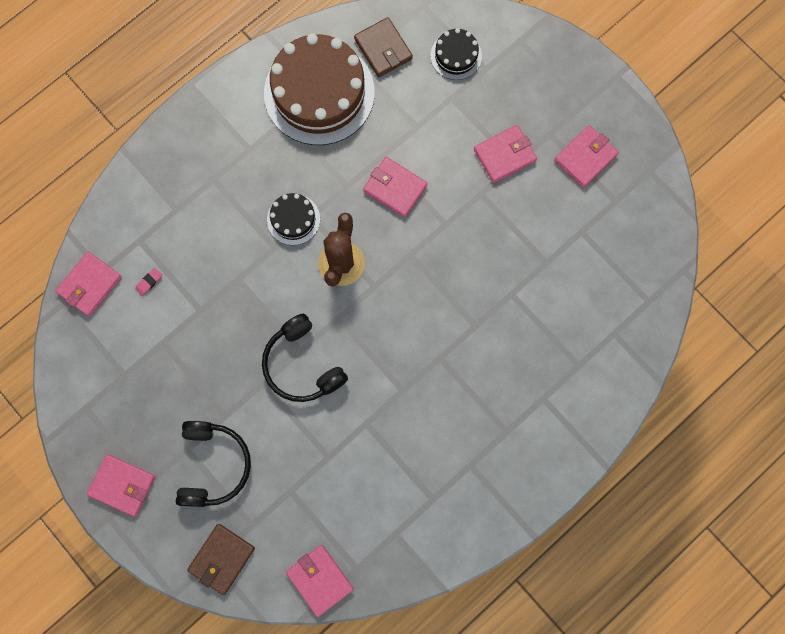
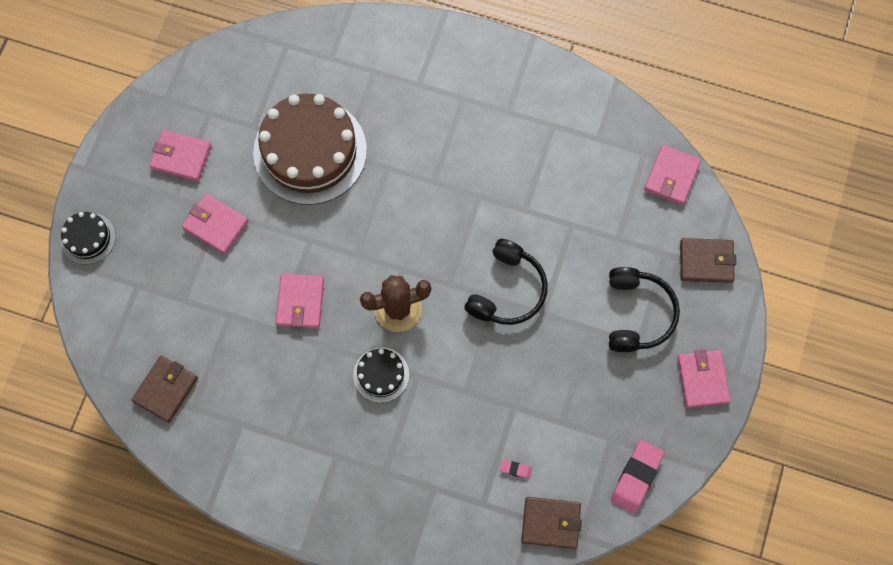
camera: 120 degrees left, 5 degrees down
pink wallet [55,251,122,317] -> brown wallet [521,497,582,549]
black headphones [176,421,251,507] -> black headphones turned 120 degrees clockwise [609,267,680,352]
brown cake [264,33,375,145] -> brown cake moved to [253,94,367,205]
black cake [430,28,482,80] -> black cake moved to [61,212,116,264]
none -> pink eraser [611,440,665,513]

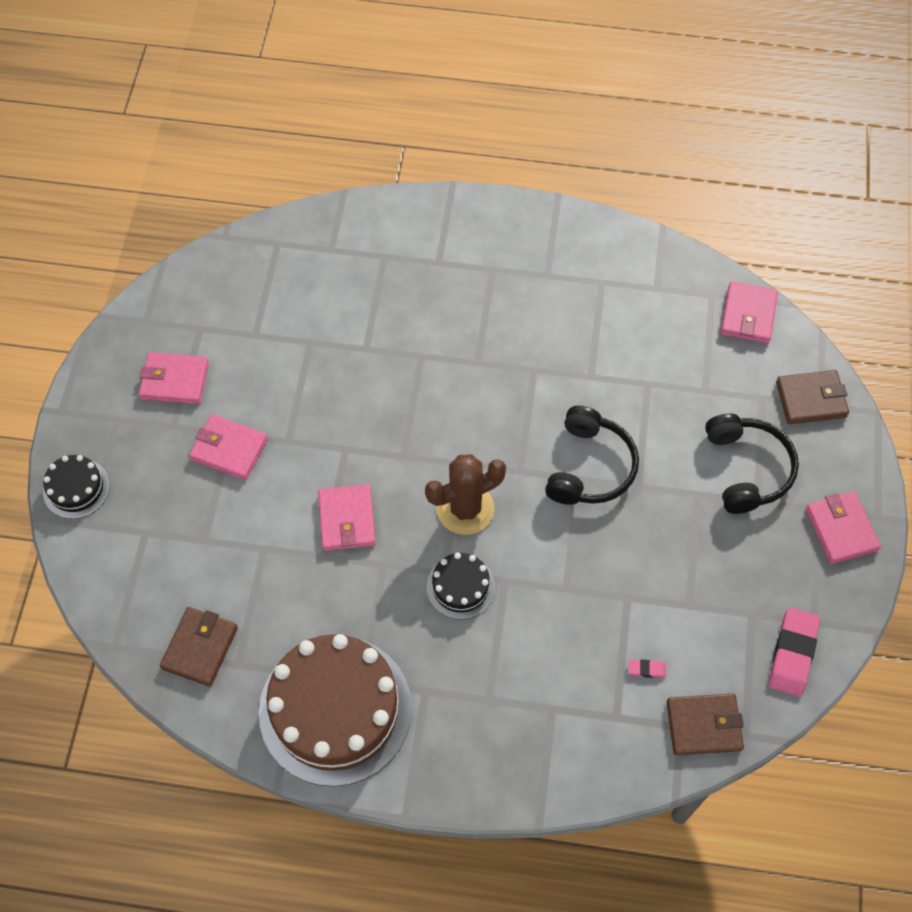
camera: 10 degrees left, 10 degrees down
brown cake [253,94,367,205] -> brown cake moved to [259,634,412,787]

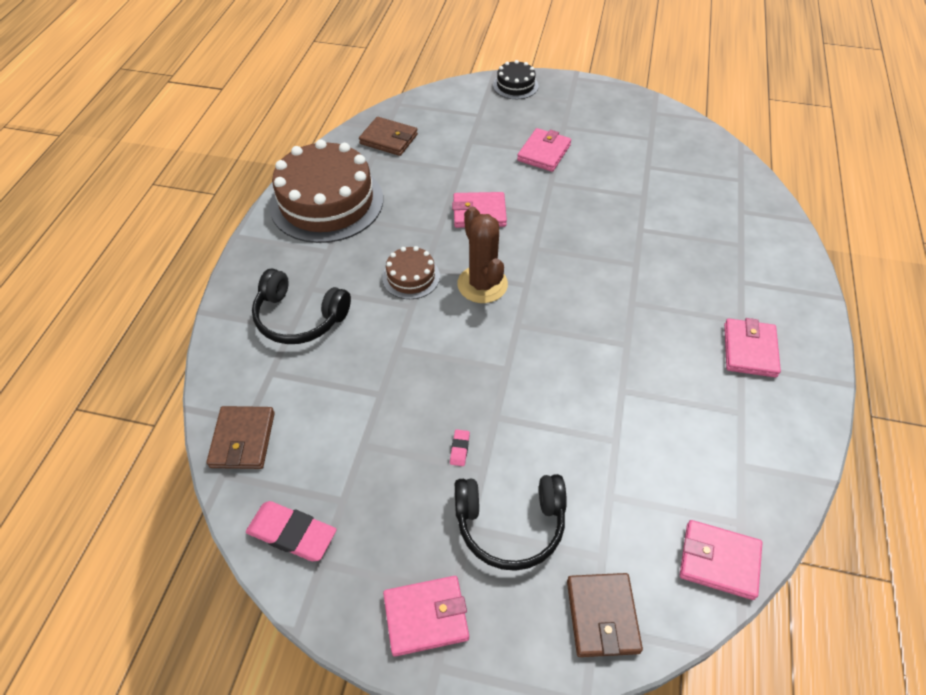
camera: 95 degrees right, 10 degrees down
pink wallet [139,352,209,404] -> pink wallet moved to [724,318,781,377]
black cake [427,552,495,620] -> brown cake [382,246,440,299]
black headphones [545,406,639,505] -> black headphones moved to [252,268,351,344]
pink eraser [629,660,666,678] -> pink eraser moved to [450,429,470,466]

